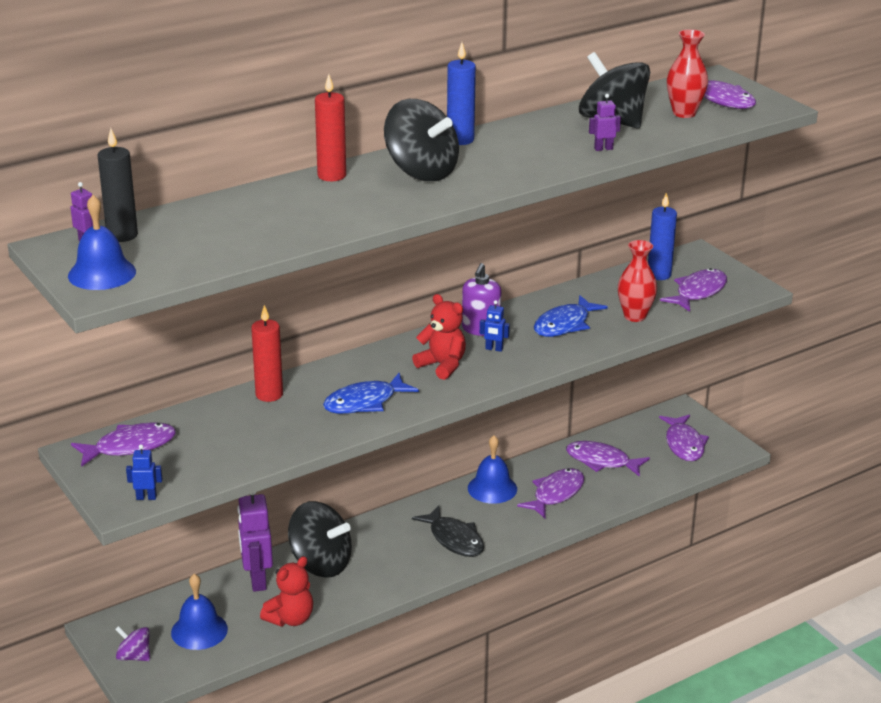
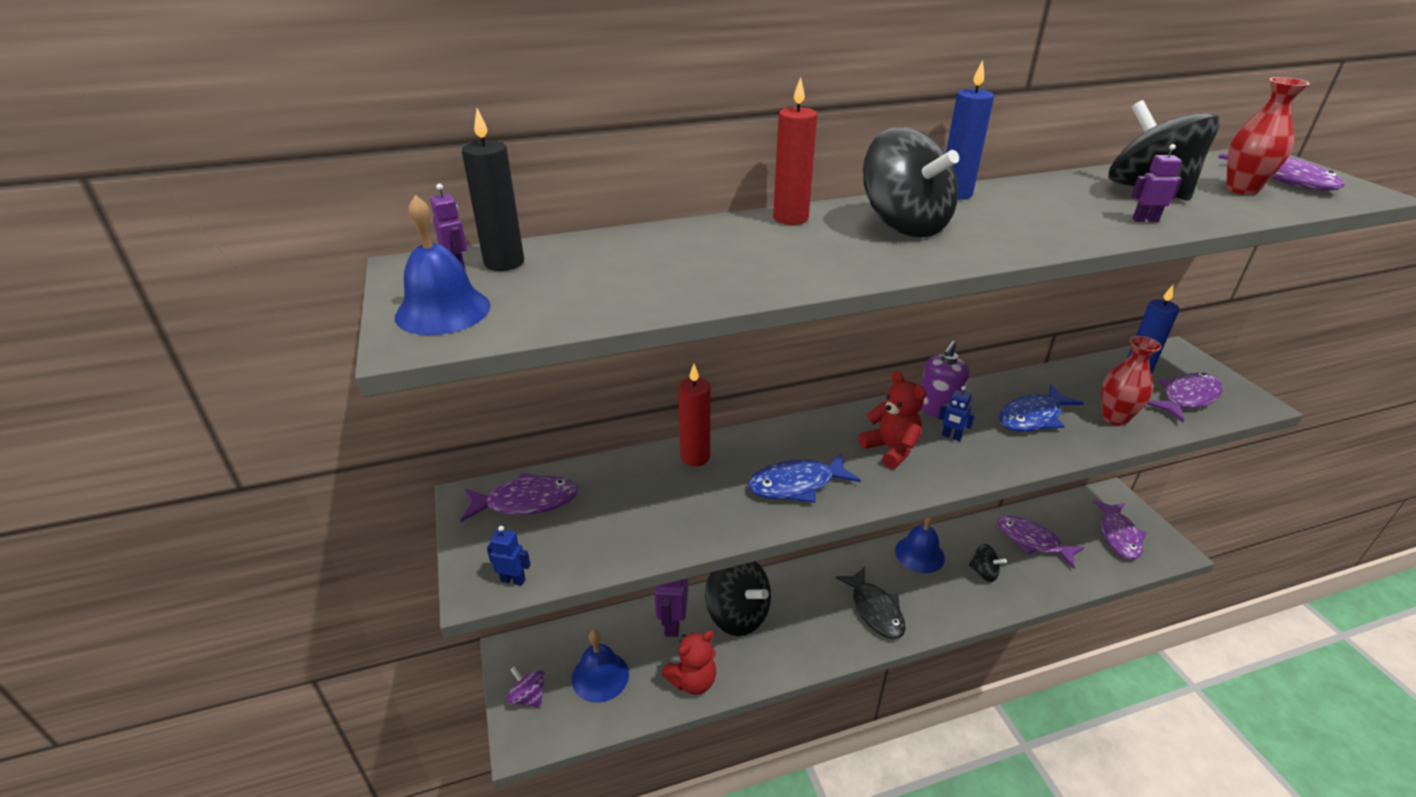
camera: 15 degrees right, 5 degrees up
purple fish [517,468,584,518] -> black spinning top [969,544,1007,582]

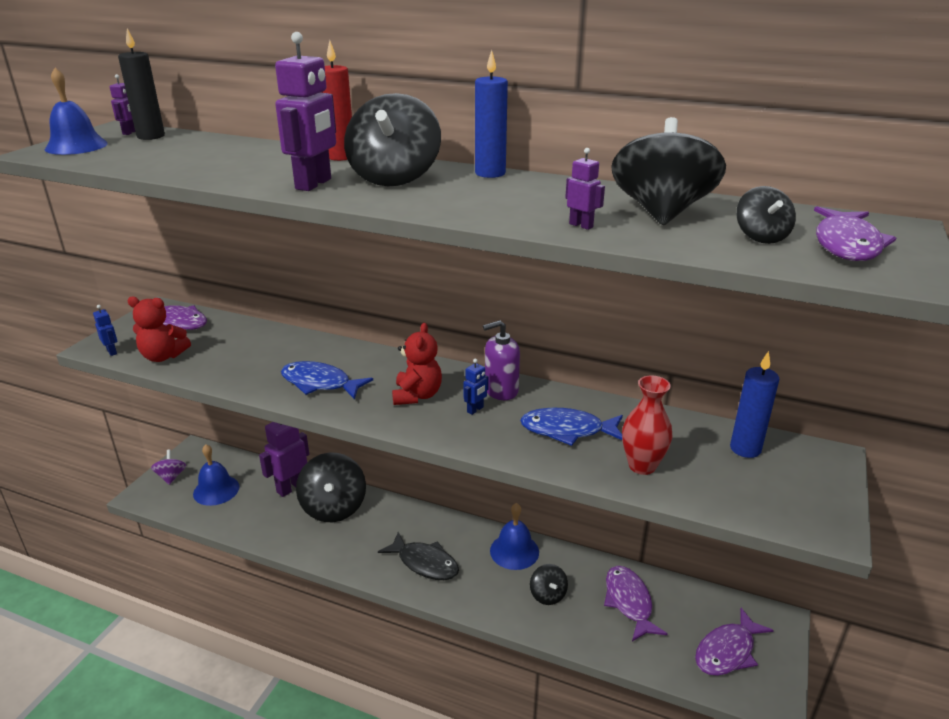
camera: 40 degrees right, 5 degrees down
red teddy bear [662,631,717,695] -> red teddy bear moved to [127,296,191,362]
red candle [678,364,710,467] -> none
black fish [836,567,906,639] -> black fish turned 75 degrees counterclockwise [378,532,459,580]
blue robot [938,386,975,441] -> blue robot turned 120 degrees counterclockwise [463,359,489,415]
purple fish [1147,373,1223,422] -> none
red vase [1226,77,1310,195] -> black spinning top [737,186,796,244]
none -> purple robot [275,32,336,191]

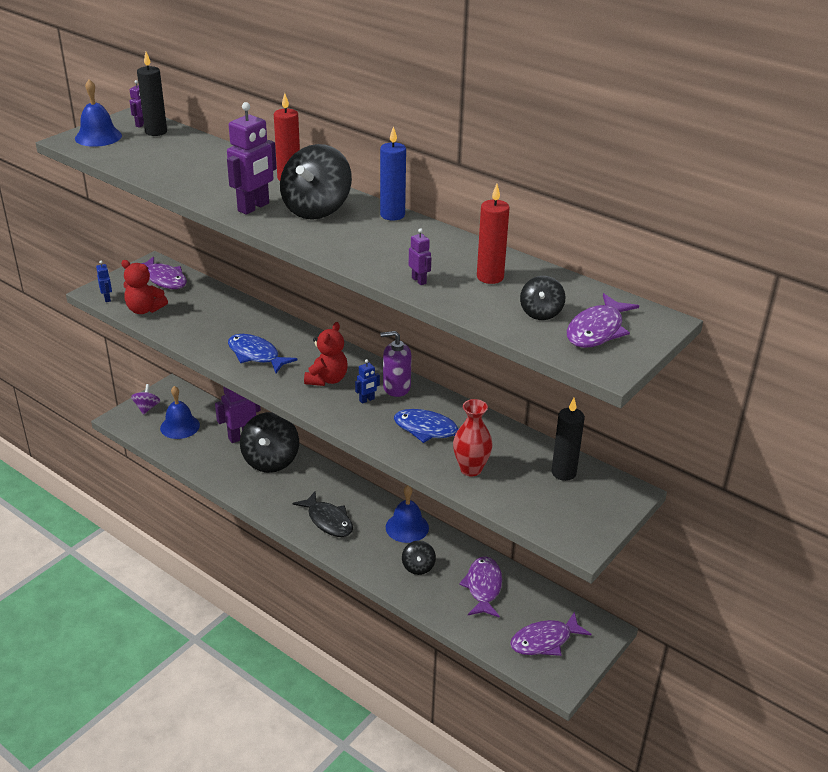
camera: 15 degrees right, 5 degrees up
black spinning top [611,117,726,225] -> red candle [477,184,510,284]
blue candle [730,351,779,458] -> black candle [551,398,585,481]

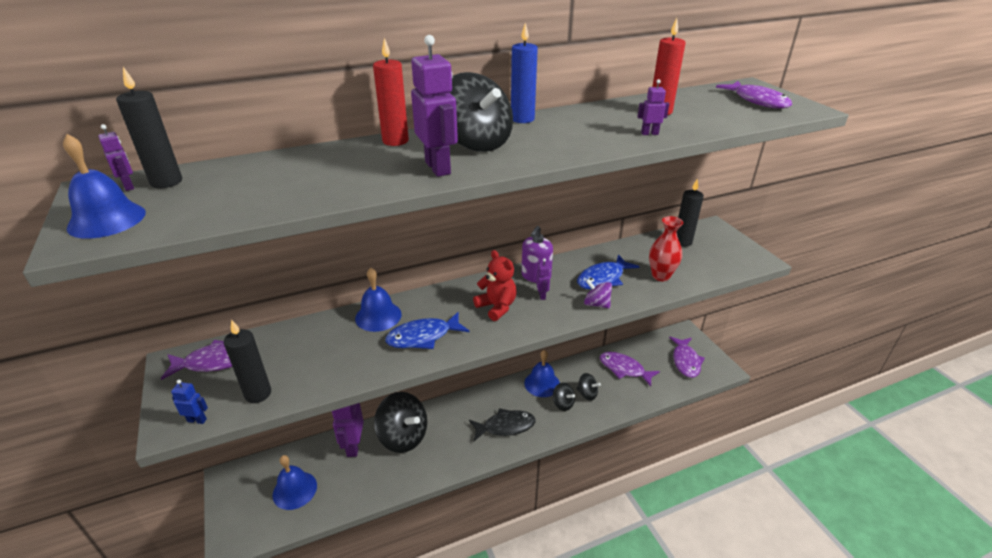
camera: 60 degrees left, 0 degrees up
red teddy bear [121,260,168,314] -> black candle [224,319,271,403]
purple spinning top [131,384,160,415] -> purple spinning top moved to [584,279,612,309]
blue robot [355,359,380,404] -> purple robot [536,258,550,300]
black spinning top [520,276,565,320] -> black spinning top moved to [553,382,575,411]
none -> blue bell [355,268,402,332]

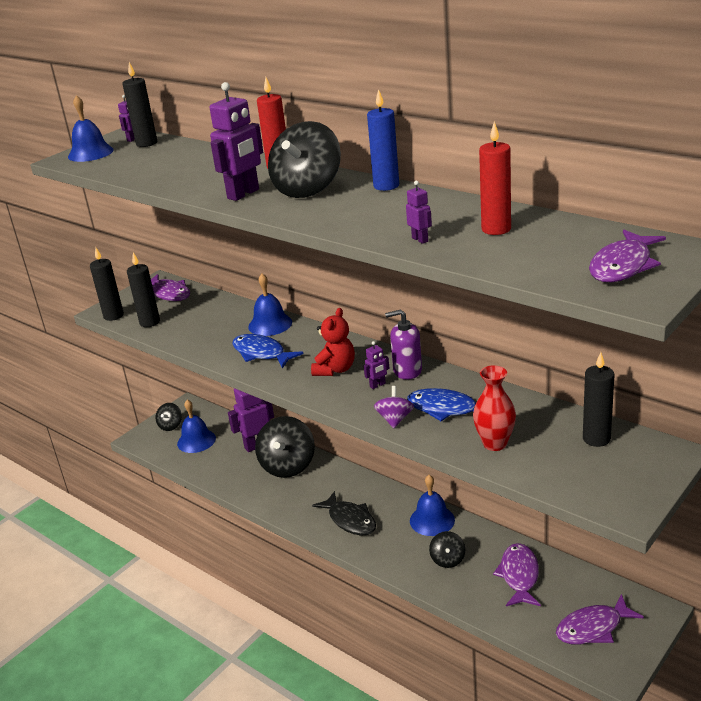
camera: 65 degrees right, 5 degrees down
blue robot [171,379,208,424] -> black candle [90,248,124,321]
black spinning top [553,382,575,411] -> black spinning top moved to [156,403,182,431]

